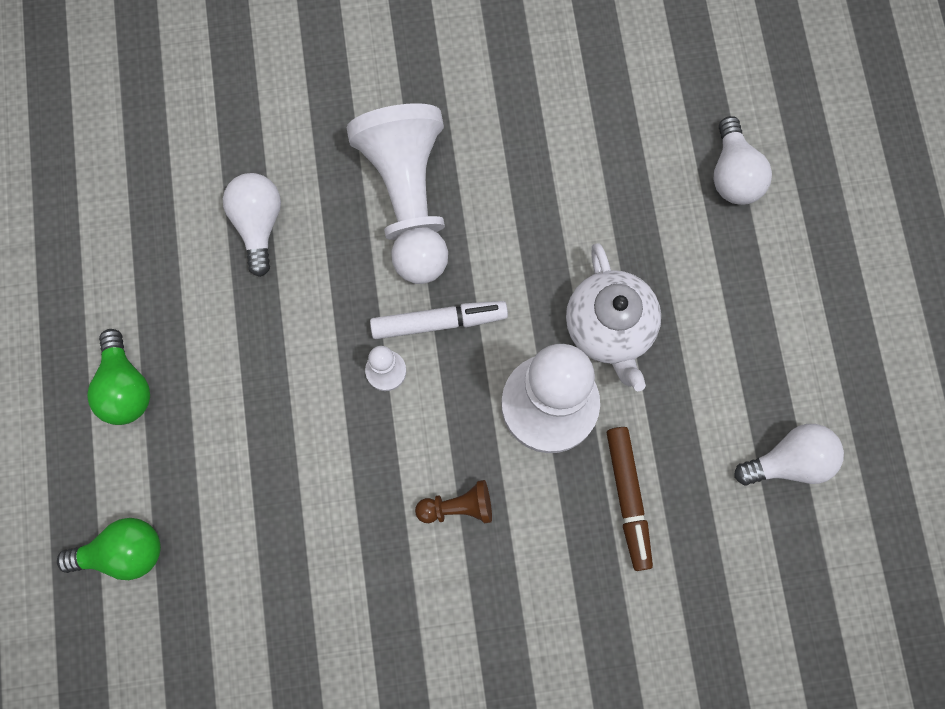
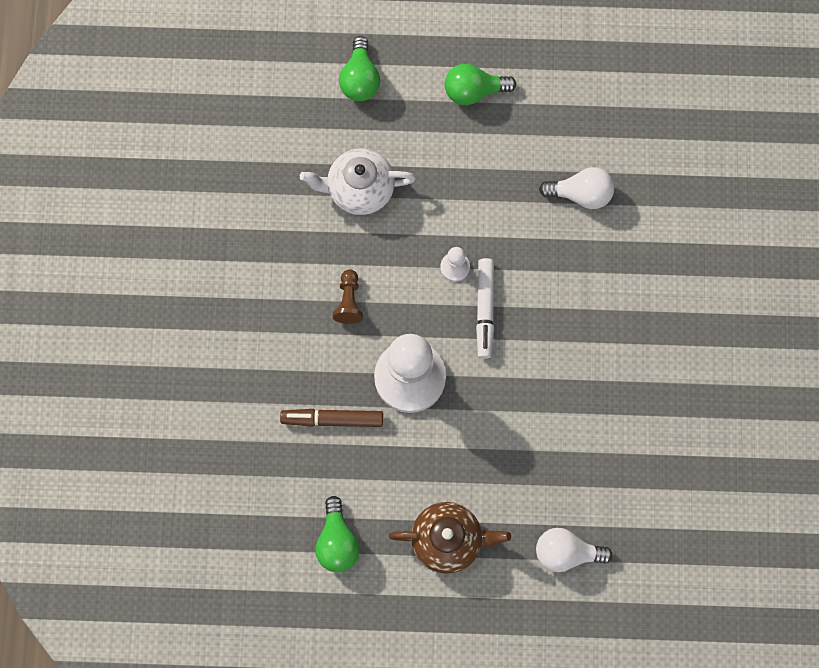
camera: 100 degrees right, 0 degrees up
white pawn [346,103,448,284] -> none
white teapot [566,243,661,391] -> white teapot moved to [300,148,416,215]
white light bulb [734,424,844,486] -> green light bulb [315,496,360,572]
none -> brown teapot [389,502,511,574]

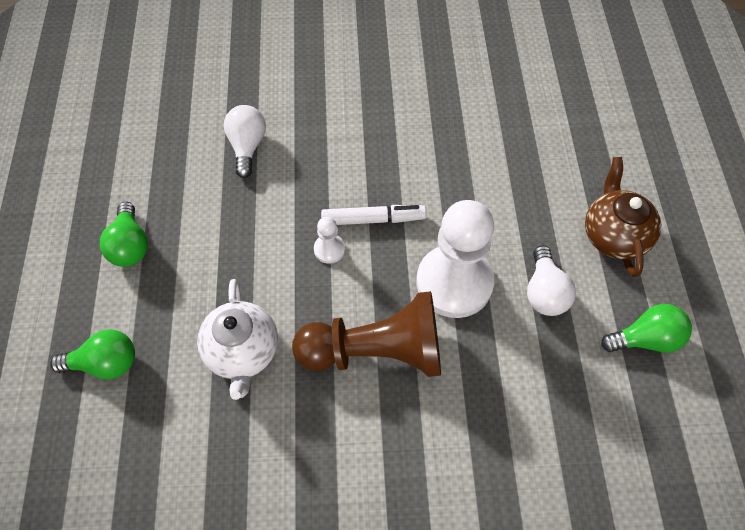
camera: 95 degrees left, 15 degrees down
brown marker [280,409,383,427] -> none
brown pawn [333,269,363,324] -> brown pawn [292,291,441,377], size x2.37
white light bulb [536,528,613,572] -> white light bulb moved to [527,246,576,316]

